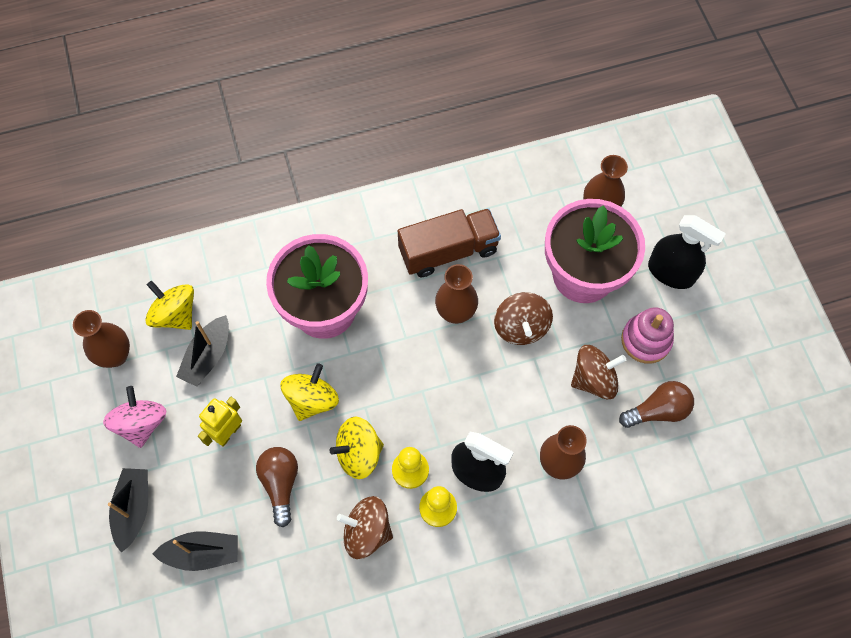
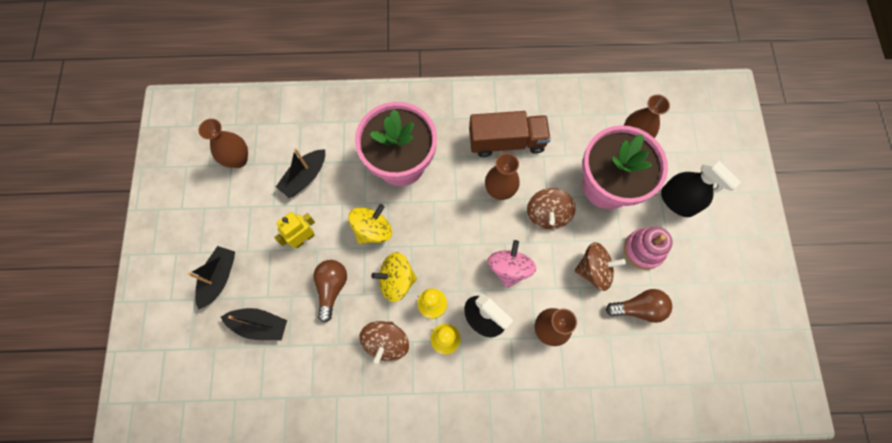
camera: 15 degrees right, 5 degrees up
pink spinning top [103,386,166,448] -> pink spinning top moved to [487,240,536,288]
yellow spinning top [145,281,194,330] -> none
brown spinning top [337,496,393,559] -> brown spinning top turned 105 degrees counterclockwise [359,321,409,364]

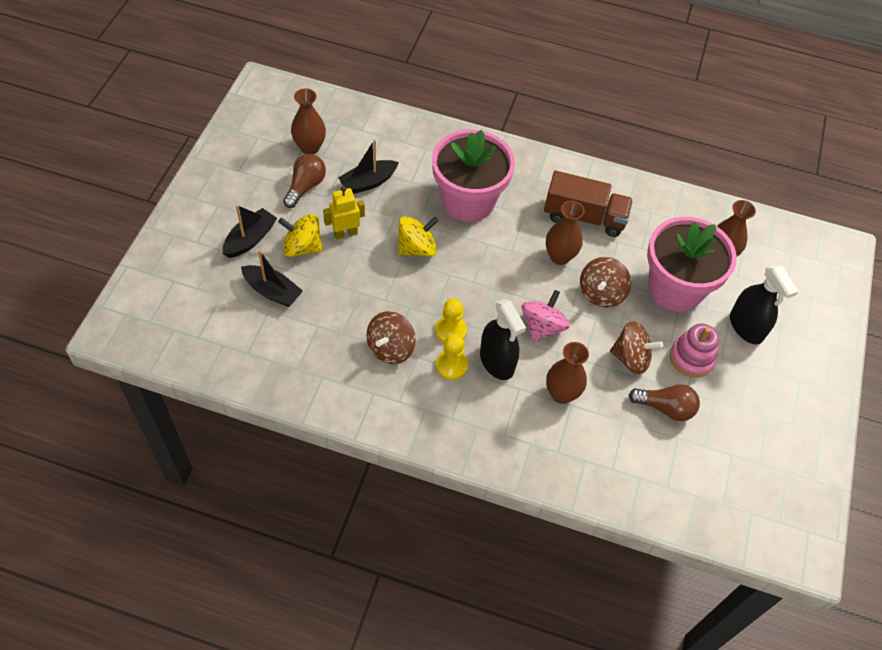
camera: 15 degrees right, 15 degrees down
brown light bulb [313,260,347,323] -> brown light bulb moved to [283,154,326,208]
yellow spinning top [371,252,417,302] -> yellow spinning top moved to [278,214,323,257]

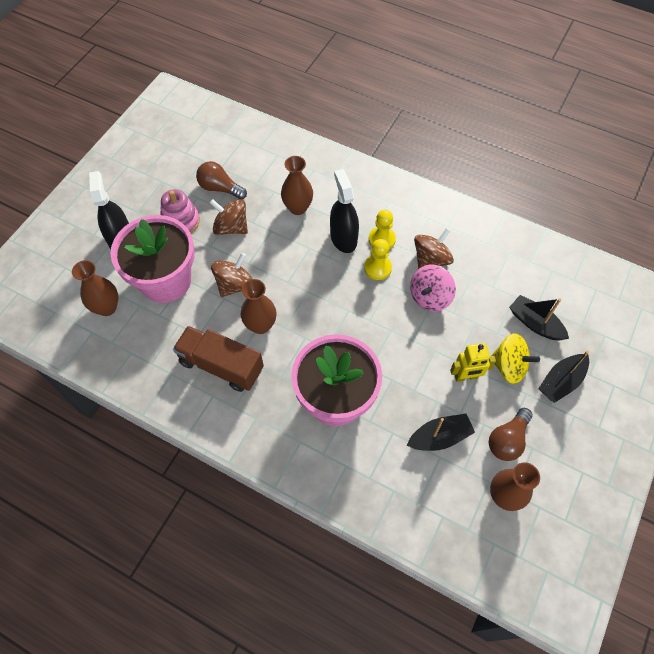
camera: 165 degrees left, 5 degrees up
yellow spinning top [398,216,438,256] -> none
pink spinning top [522,290,570,342] -> pink spinning top moved to [410,265,456,312]

